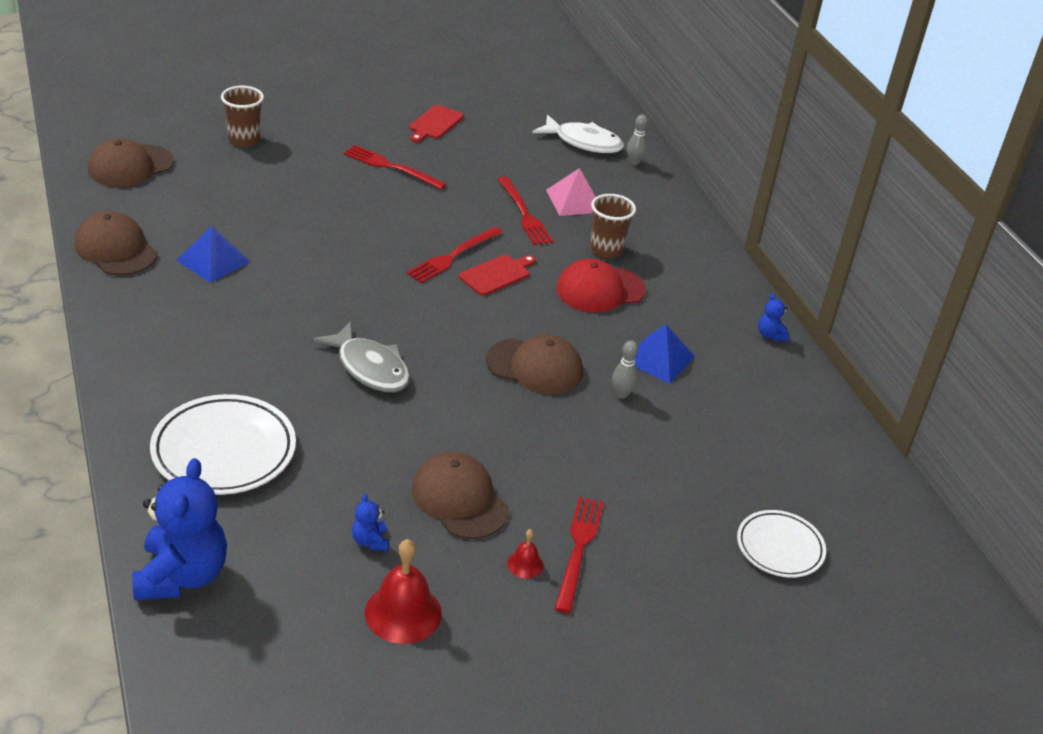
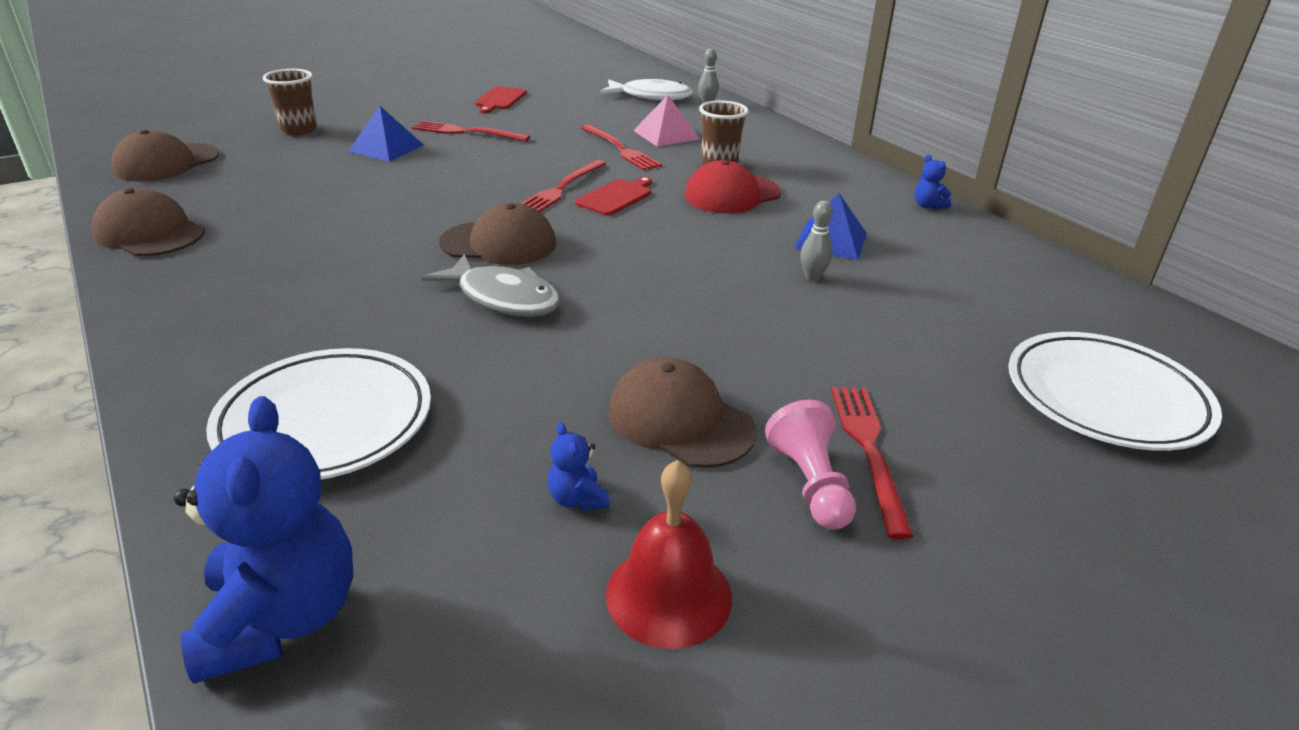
camera: 10 degrees left, 5 degrees down
blue pyramid [177,226,250,283] -> blue pyramid moved to [348,106,423,162]
brown cap [486,335,583,394] -> brown cap moved to [439,203,556,265]
red bell [507,529,544,578] -> pink pawn [765,400,856,530]
white plate [737,510,826,578] -> white plate [1008,332,1222,451], size x1.63

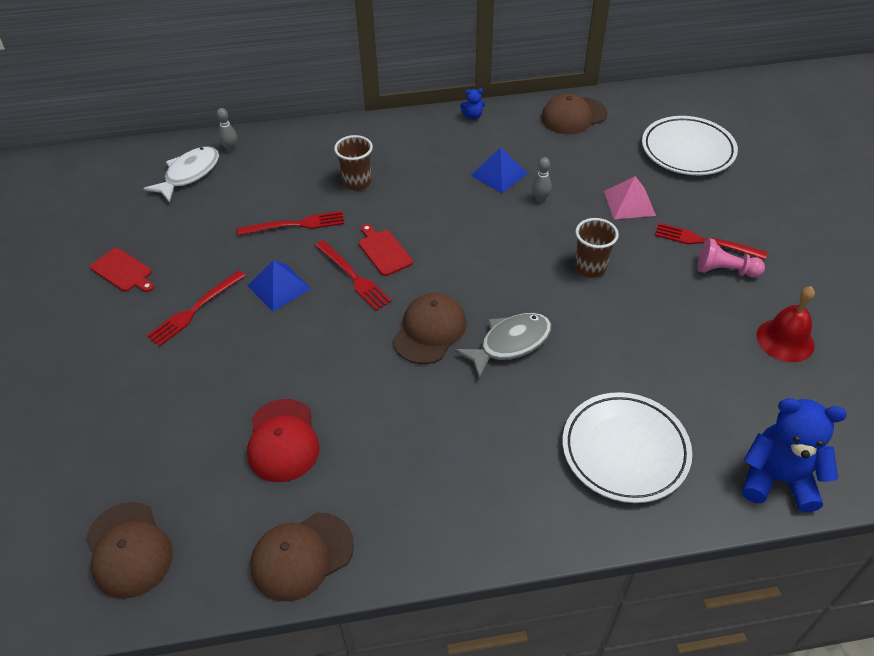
camera: 65 degrees left, 15 degrees up
brown cup [263,69,317,135] -> brown cup moved to [575,218,619,278]
blue pyramid [348,106,423,162] -> blue pyramid moved to [248,261,311,311]
blue teddy bear [547,423,609,511] -> none
brown cap [608,357,757,468] -> brown cap moved to [541,93,608,134]
pink pyramid [633,95,699,147] -> pink pyramid moved to [604,176,656,219]
red cap [684,160,781,214] -> red cap moved to [247,399,320,482]

